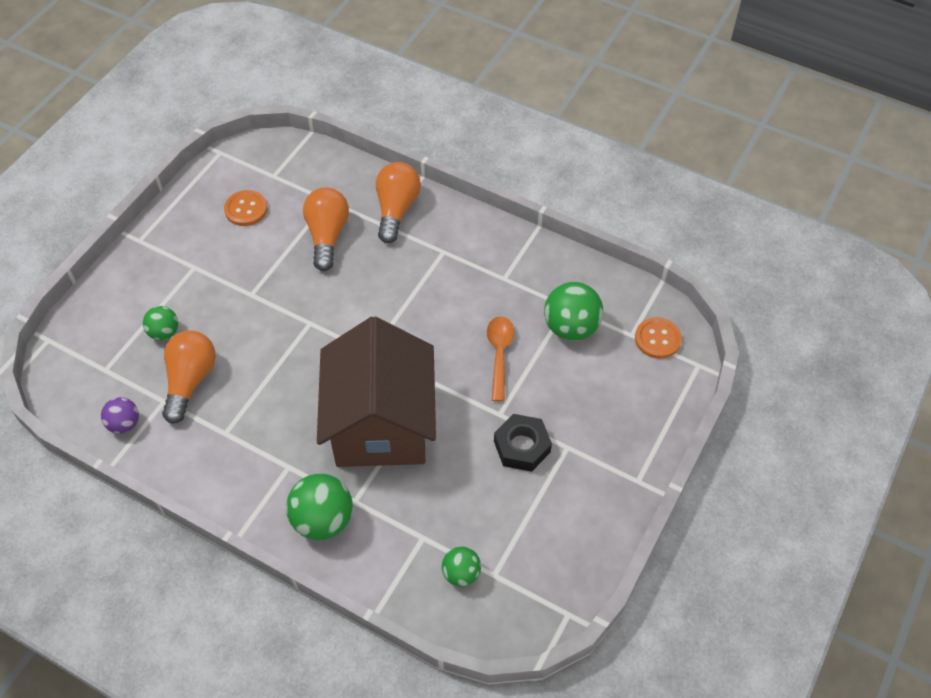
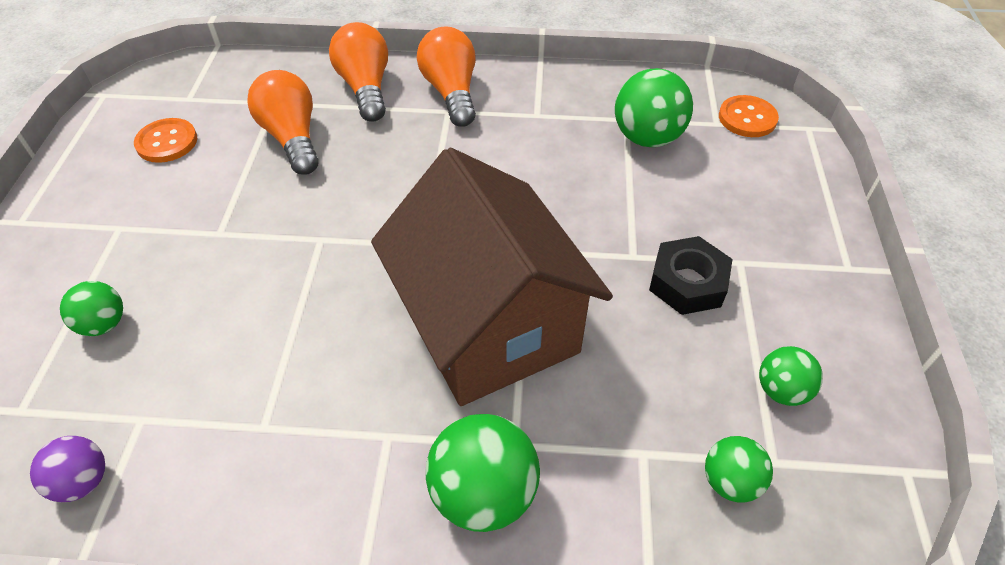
camera: 25 degrees left, 5 degrees down
orange light bulb [162,330,216,424] -> orange light bulb moved to [417,26,476,127]
orange spoon [487,316,514,402] -> none
none -> green ball [759,346,823,406]

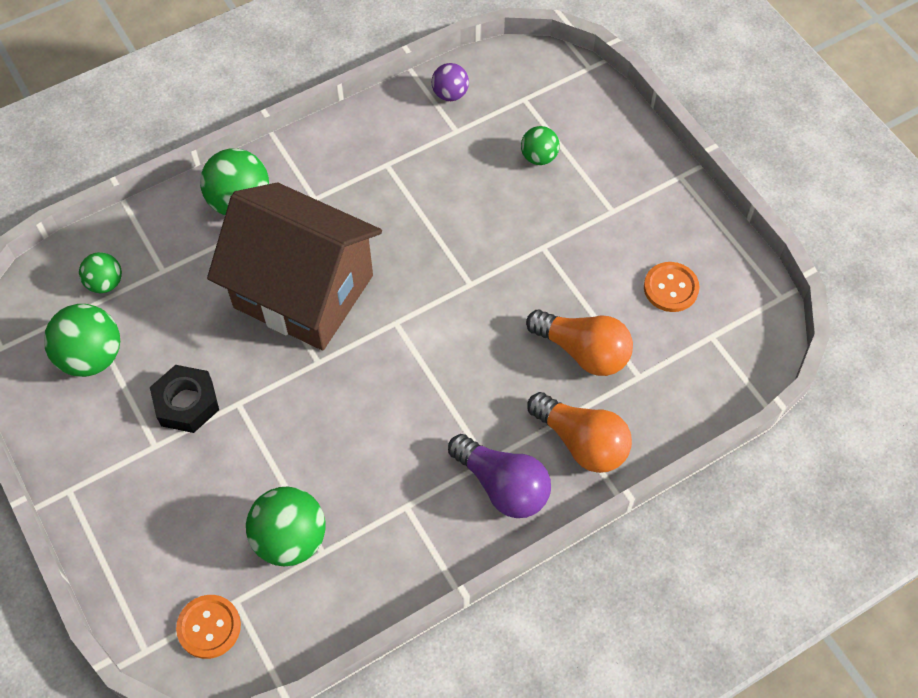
camera: 145 degrees right, 10 degrees up
orange light bulb [417,26,476,127] -> purple light bulb [448,434,551,518]
green ball [759,346,823,406] -> green ball [44,304,120,377], size x1.70

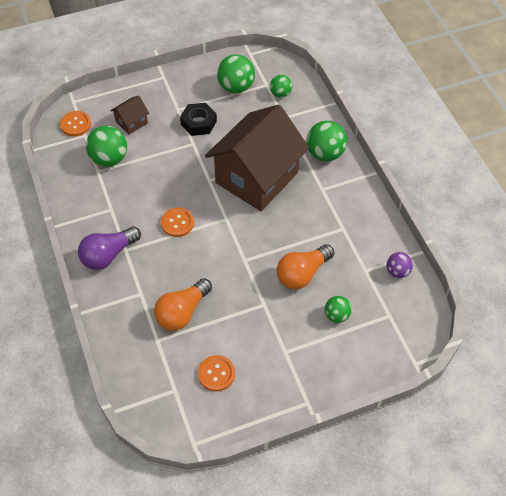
camera: 100 degrees right, 5 degrees down
orange light bulb [527,392,632,473] -> orange light bulb moved to [277,244,334,289]
none -> brown house [110,95,149,135]
none -> orange button [161,208,194,237]

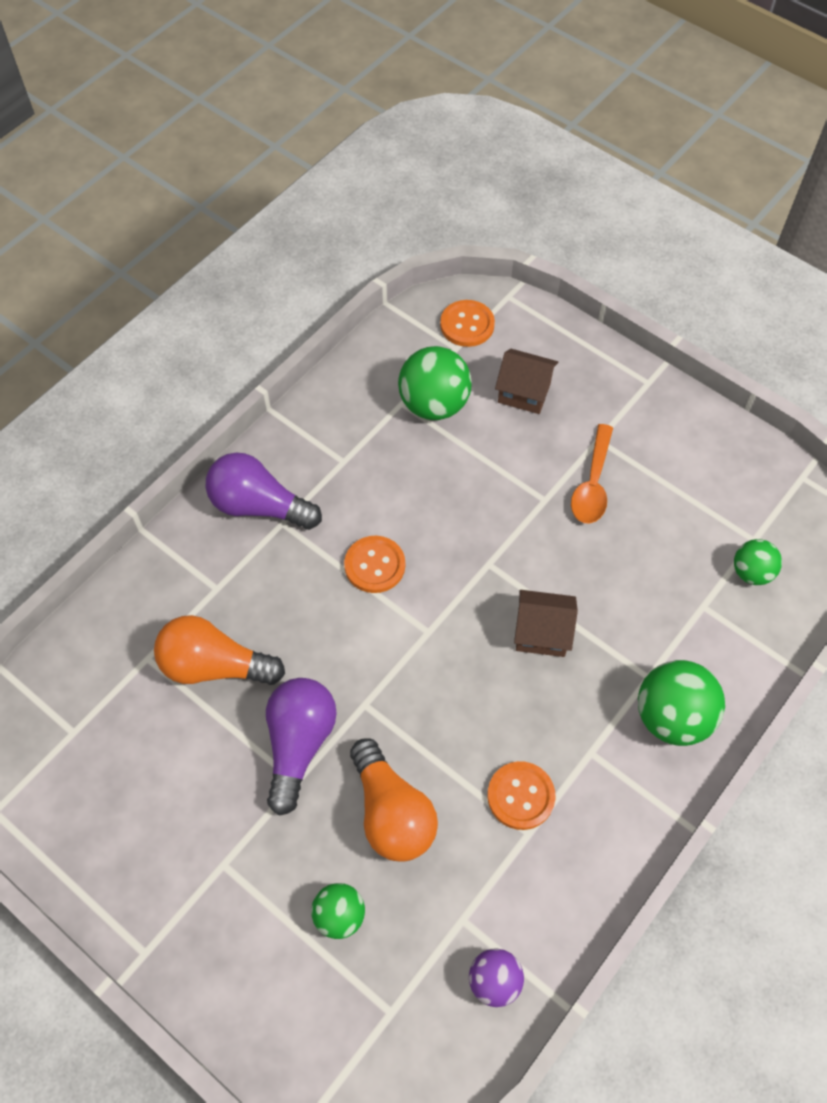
camera: 60 degrees right, 5 degrees up
black nut [180,103,217,136] -> orange spoon [571,424,613,523]
orange button [198,355,235,392] -> orange button moved to [487,761,555,830]
brown house [205,105,309,211] -> brown house [514,590,578,657], size x0.41
green ball [217,54,255,93] -> none
orange light bulb [277,244,334,289] -> orange light bulb turned 135 degrees counterclockwise [350,739,438,862]
none -> purple light bulb [266,678,337,816]

